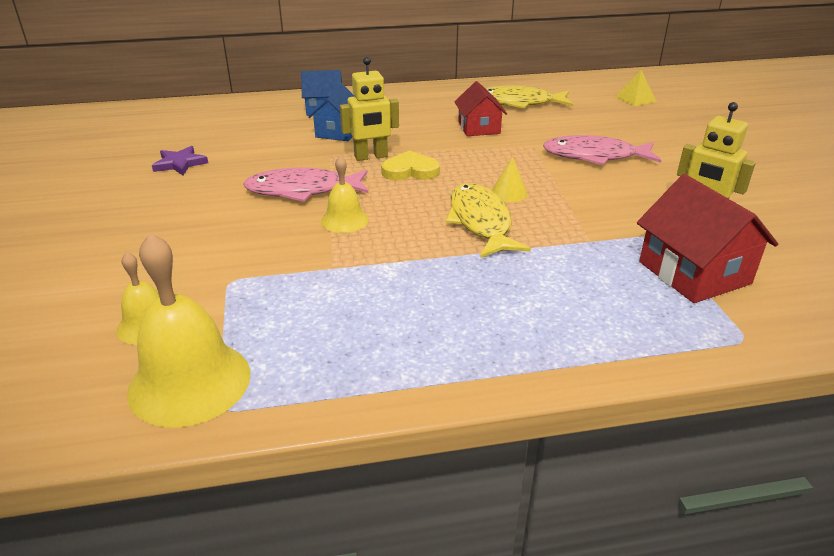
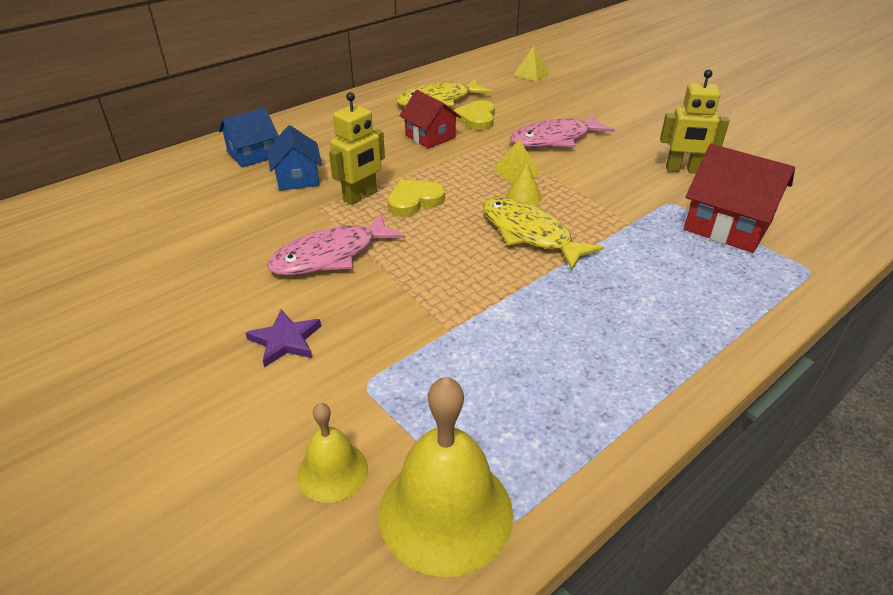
camera: 30 degrees left, 5 degrees up
purple star [152,146,208,175] -> purple star moved to [246,309,321,367]
yellow bell [321,156,369,233] -> none
none -> yellow heart [453,100,495,130]
none -> yellow pyramid [493,139,542,184]

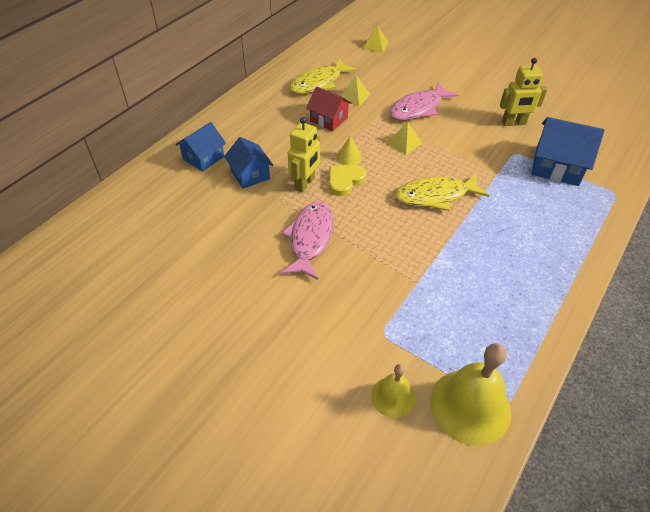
camera: 15 degrees left, 10 degrees up
purple star [246,309,321,367] -> none
pink fish [267,213,406,276] -> pink fish turned 150 degrees clockwise [281,201,334,280]
yellow heart [453,100,495,130] -> yellow pyramid [341,76,371,106]
yellow fish [483,197,604,270] -> yellow fish turned 45 degrees counterclockwise [395,174,489,211]
yellow cone [506,163,542,206] -> yellow cone moved to [336,136,362,165]
red house [684,144,795,253] -> blue house [531,117,604,186]

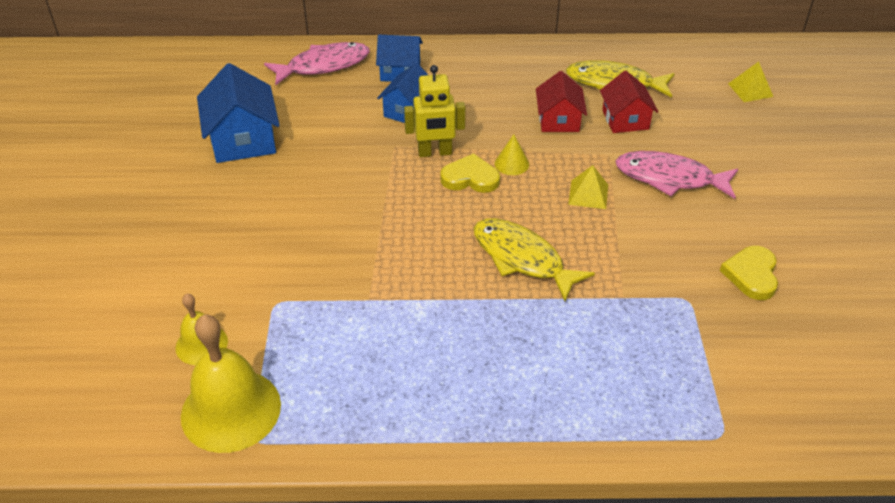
camera: 55 degrees right, 5 degrees down
pink fish [281,201,334,280] -> pink fish moved to [264,42,370,86]
yellow pyramid [341,76,371,106] -> red house [600,71,658,133]
yellow robot [500,58,547,126] -> yellow heart [720,246,778,300]
blue house [531,117,604,186] -> blue house moved to [197,63,280,163]

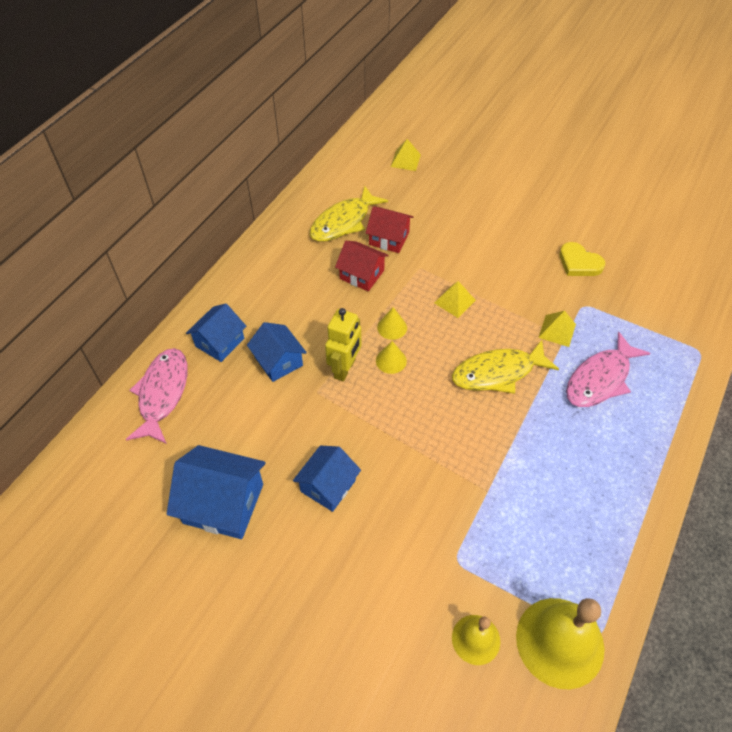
camera: 60 degrees left, 10 degrees up
yellow heart [440,153,500,193] -> yellow cone [376,341,407,374]
pink fish [616,151,738,199] -> pink fish moved to [566,331,651,407]
none -> blue house [293,445,361,512]
none -> yellow pyramid [538,311,576,347]

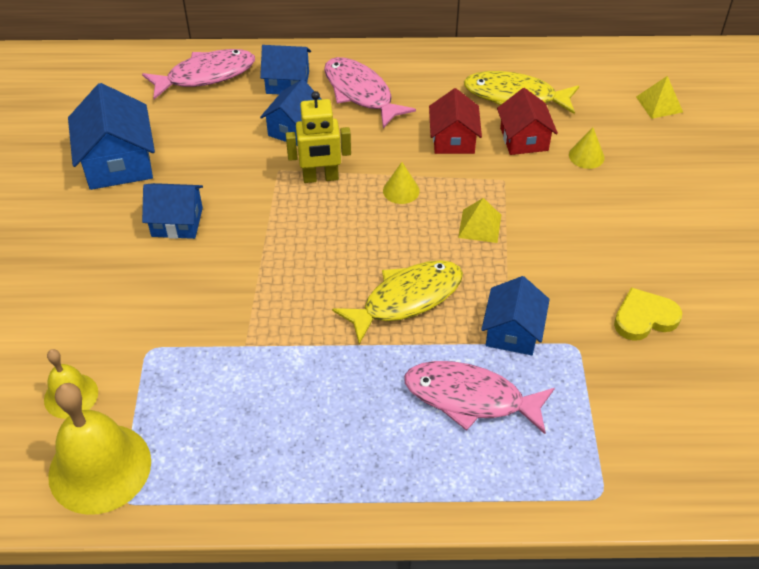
camera: 60 degrees right, 5 degrees down
yellow cone [376,341,407,374] -> yellow cone moved to [569,128,605,169]
yellow fish [452,340,559,394] -> yellow fish turned 105 degrees clockwise [332,260,463,344]
yellow pyramid [538,311,576,347] -> blue house [481,276,550,355]
yellow heart [559,242,605,276] -> yellow heart turned 60 degrees clockwise [614,287,682,341]
none -> pink fish [324,57,416,128]

